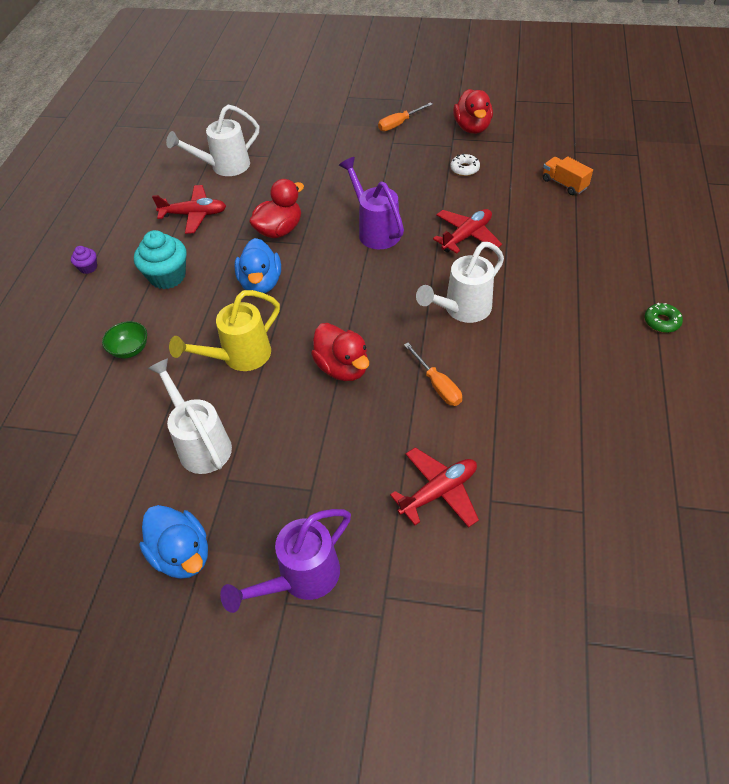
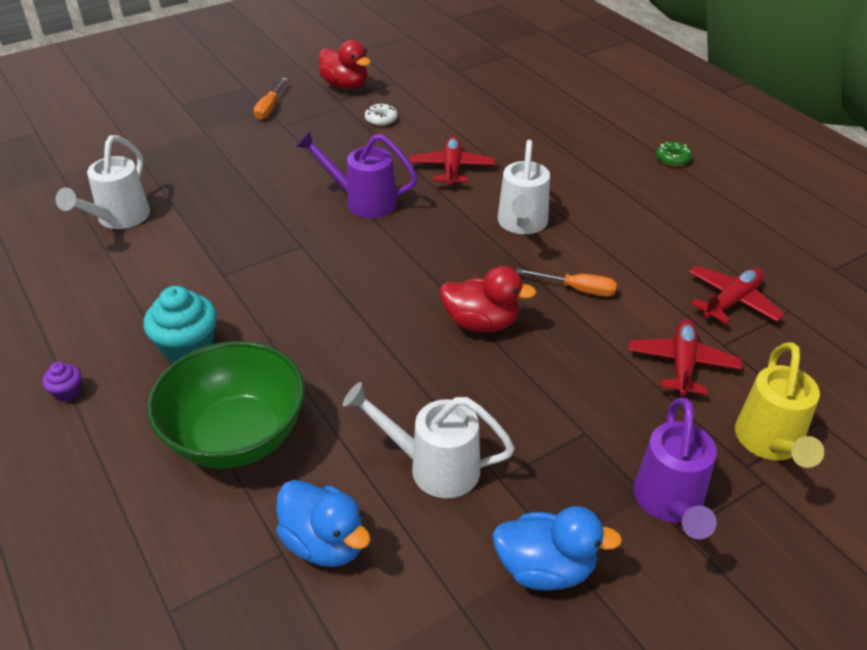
camera: 45 degrees left, 10 degrees down
green bowl [102,321,147,359] -> green bowl [147,341,305,469], size x2.41
red plane [152,185,226,234] -> red plane moved to [689,266,785,324]
yellow watering can [169,290,280,371] -> yellow watering can moved to [735,342,824,468]
blue duck [234,238,281,293] -> blue duck moved to [276,480,371,567]
red duck [249,179,304,238] -> none
orange truck [543,156,593,195] -> none

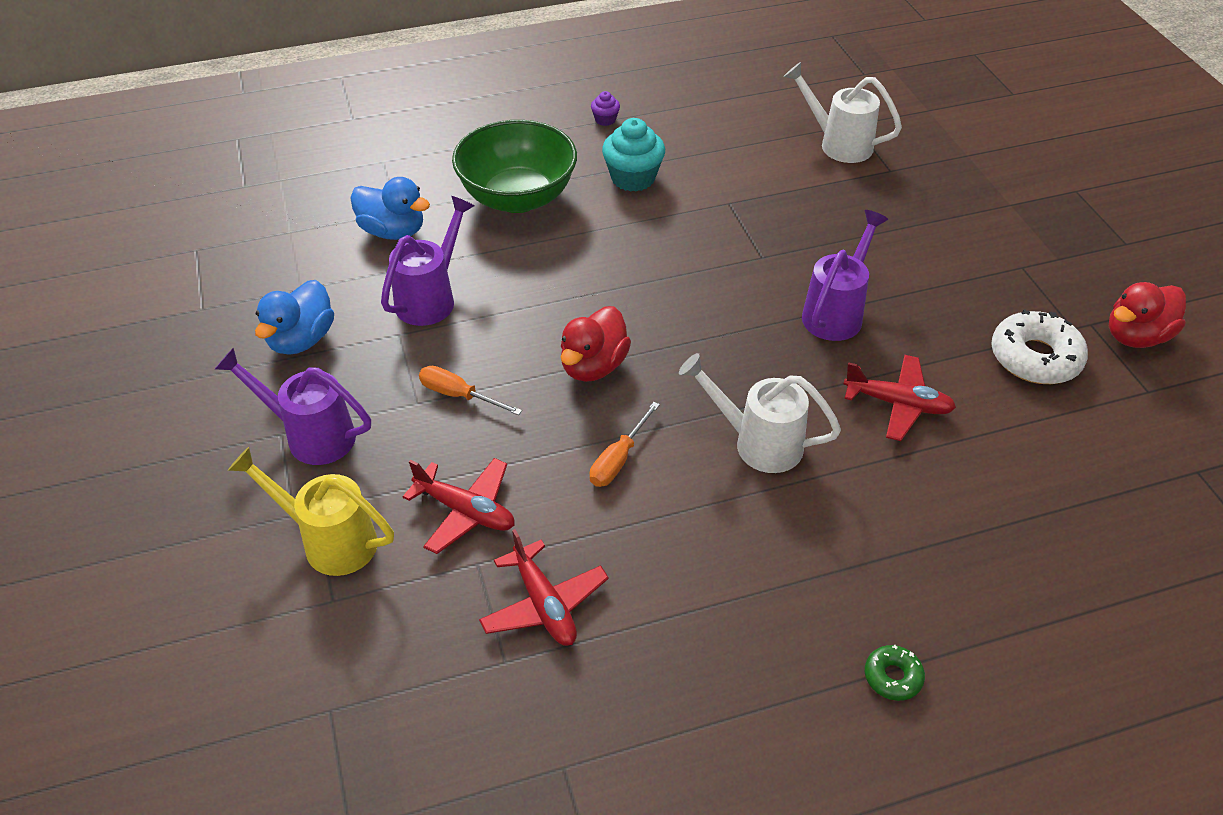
camera: 105 degrees right, 5 degrees up
orange screwdriver [253,78,288,120] -> orange screwdriver moved to [419,366,522,415]
blue duck [276,480,371,567] -> blue duck turned 120 degrees counterclockwise [350,177,430,240]
white watering can [343,382,515,498] -> purple watering can [381,196,475,326]
white donut [365,104,398,126] -> white donut [991,309,1088,384], size x1.96

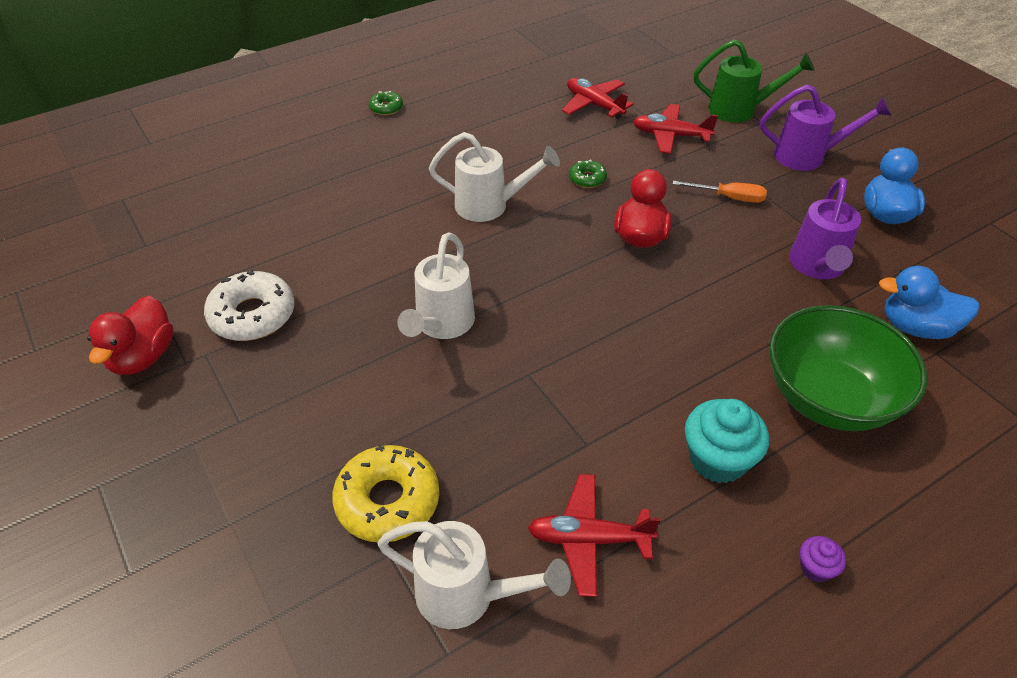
camera: 165 degrees right, 0 degrees up
yellow watering can [228,447,394,576] -> green watering can [693,39,815,122]
orange screwdriver [590,402,660,487] -> green donut [569,159,607,188]
purple watering can [802,210,888,341] -> white watering can [397,232,475,339]
red plane [843,355,956,441] -> red plane moved to [528,474,661,597]
red duck [1108,282,1186,348] -> red duck turned 150 degrees clockwise [87,295,173,375]
none -> yellow donut [332,444,439,542]

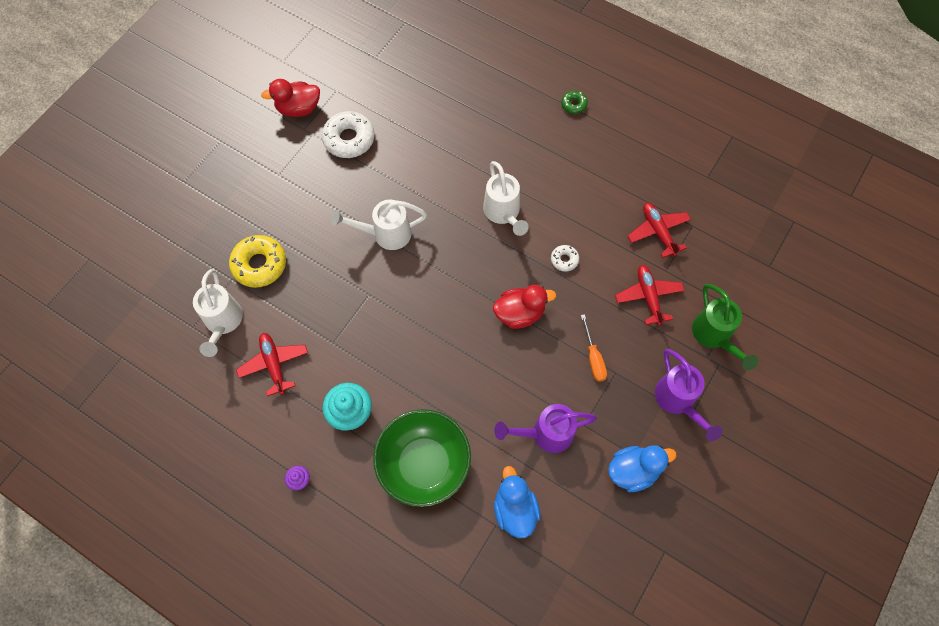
camera: 65 degrees right, 20 degrees up
red plane [562,78,634,119] -> red plane turned 45 degrees counterclockwise [627,203,691,258]
green donut [569,159,607,188] -> white donut [551,245,579,272]

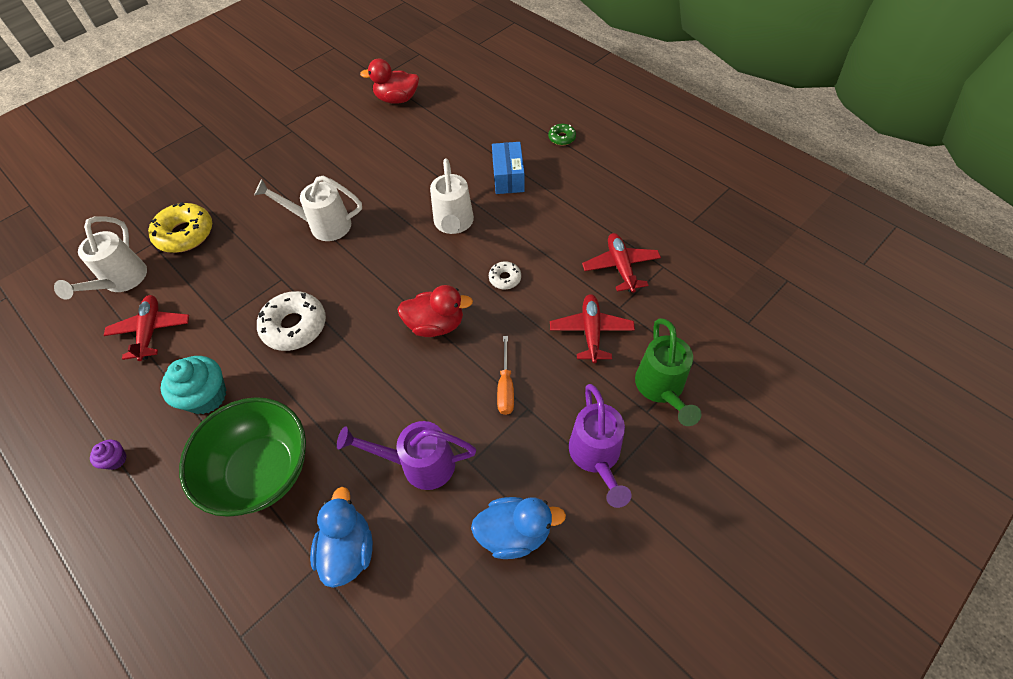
camera: 15 degrees right, 10 degrees down
red duck [261,79,320,117] -> red duck moved to [360,58,419,104]
white donut [322,111,375,158] -> white donut moved to [257,291,326,351]
none -> blue box [492,142,525,194]

